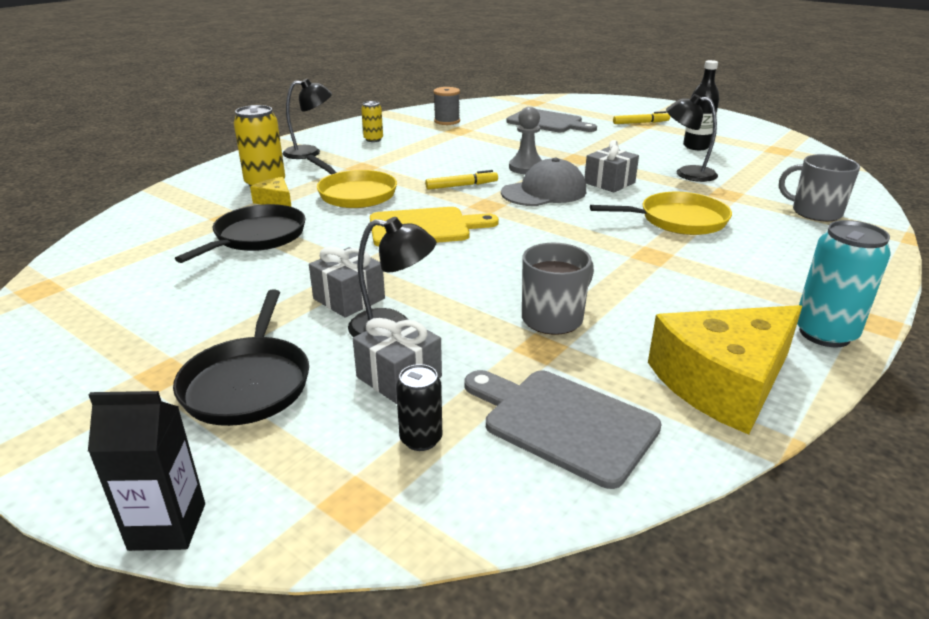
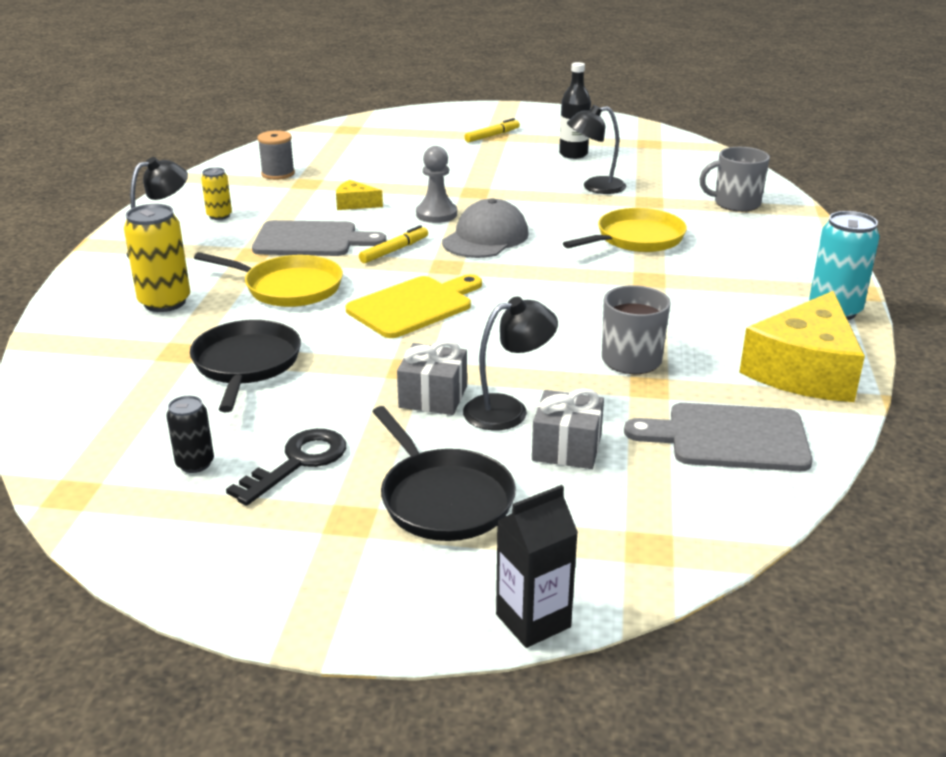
camera: 30 degrees left, 0 degrees up
yellow cheese [250,177,292,207] -> yellow cheese moved to [336,180,383,210]
black can [396,364,442,451] -> black can moved to [166,396,214,473]
grey cutting board [506,109,597,132] -> grey cutting board moved to [252,220,386,256]
grey gift [584,140,639,192] -> none
none -> black key [226,429,346,506]

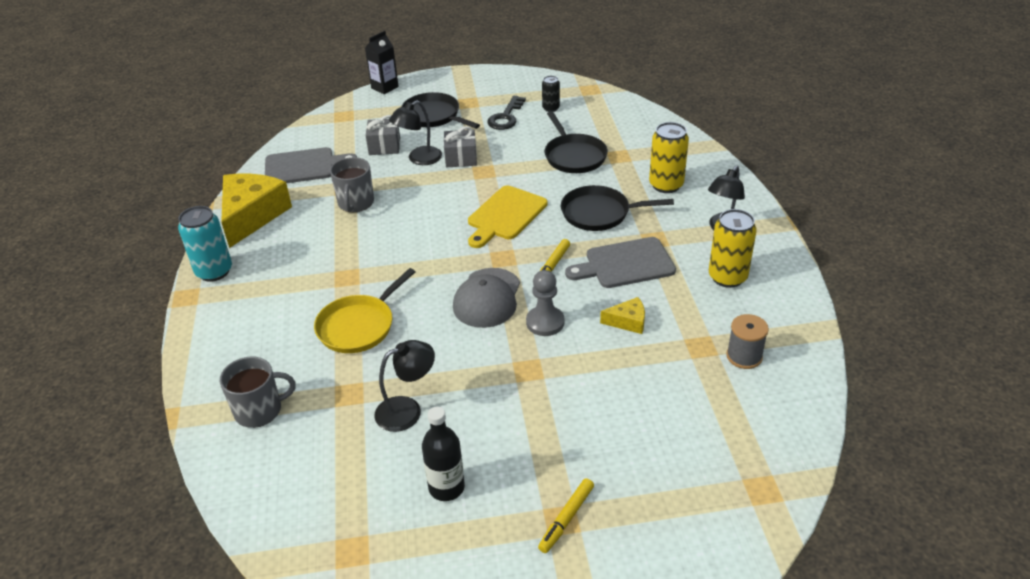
camera: 165 degrees right, 10 degrees up
yellow pan [194,252,343,307] -> black pan [561,185,674,231]
yellow can [201,167,232,220] -> yellow can [709,209,757,288], size x1.74

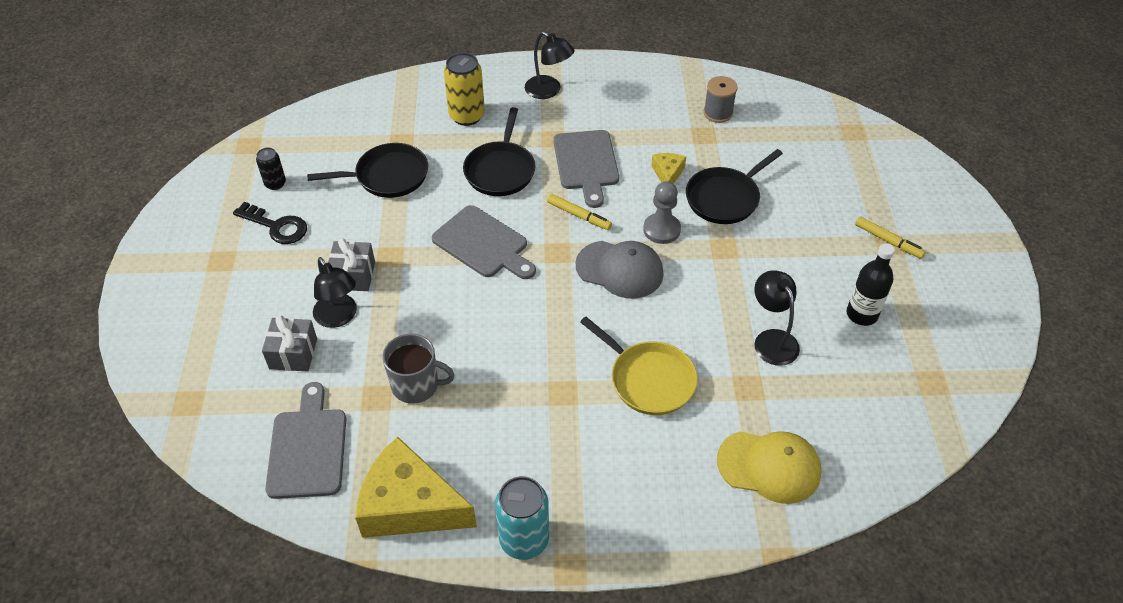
camera: 85 degrees left, 10 degrees up
grey mug [220,357,296,428] -> yellow cap [717,431,821,504]
black carton [365,31,399,94] -> none
black pan [401,92,480,129] -> black pan moved to [686,149,783,224]
yellow cutting board [468,185,548,248] -> grey cutting board [432,205,536,279]
yellow can [709,209,757,288] -> none

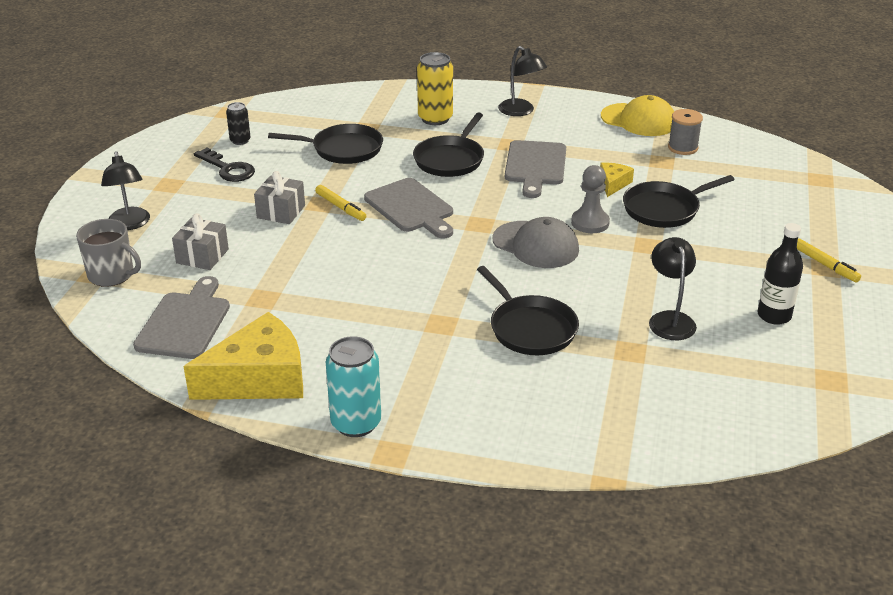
camera: 15 degrees right, 15 degrees down
black lamp [313,257,357,328] -> black lamp moved to [101,151,150,230]
yellow cheese [355,436,477,538] -> yellow cheese turned 120 degrees clockwise [183,312,303,400]
grey mug [382,333,455,404] -> grey mug moved to [76,219,141,287]
yellow marker [547,194,612,230] -> yellow marker moved to [315,185,366,221]
yellow pan [580,317,698,415] -> black pan [477,266,579,355]
yellow cap [717,431,821,504] -> yellow cap moved to [601,95,674,136]

